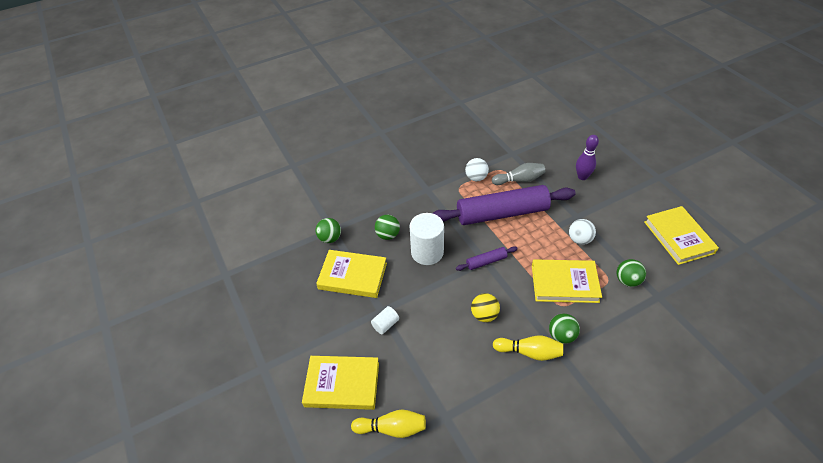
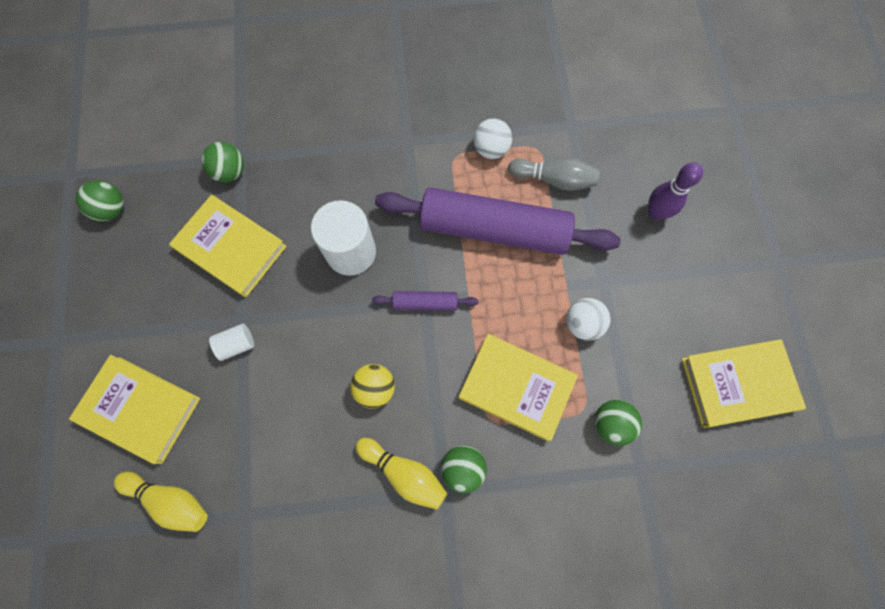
camera: 20 degrees right, 25 degrees up
green ball [375,215,400,240] -> green ball moved to [76,180,124,221]
yellow book [644,206,719,265] -> yellow book turned 75 degrees clockwise [682,339,806,428]

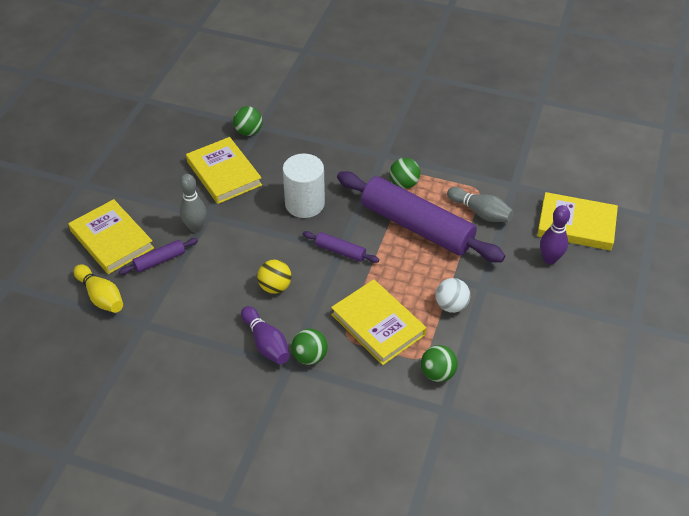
camera: 25 degrees right, 25 degrees down
green ball [76,180,124,221] -> green ball moved to [389,158,421,189]
white cylinder [209,324,254,361] -> grey bowling pin [180,174,207,233]
yellow bowling pin [356,438,447,509] -> purple bowling pin [241,306,290,364]
white ball [473,118,512,159] -> none
yellow book [682,339,806,428] -> yellow book moved to [537,192,618,251]
none -> purple rolling pin [119,238,198,275]

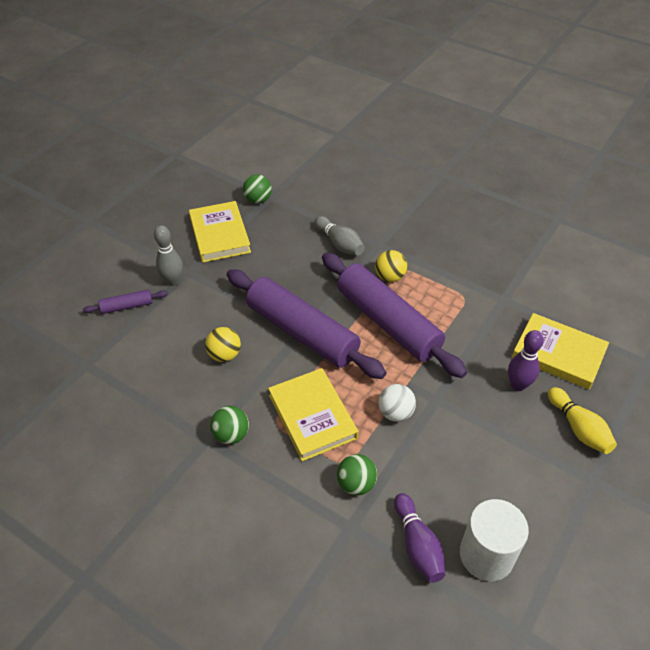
camera: 15 degrees right, 0 degrees up
yellow book [68,199,154,274] -> none
yellow bowling pin [74,264,123,313] -> yellow bowling pin moved to [548,387,617,454]
purple bowling pin [241,306,290,364] -> purple bowling pin moved to [394,493,445,583]
white cylinder [283,154,325,218] -> white cylinder moved to [460,499,529,581]
purple rolling pin [303,231,379,263] -> purple rolling pin [227,269,386,379], size x2.36
green ball [389,158,421,189] -> yellow ball [375,250,407,282]
grey bowling pin [447,187,514,222] -> grey bowling pin moved to [314,216,365,255]

